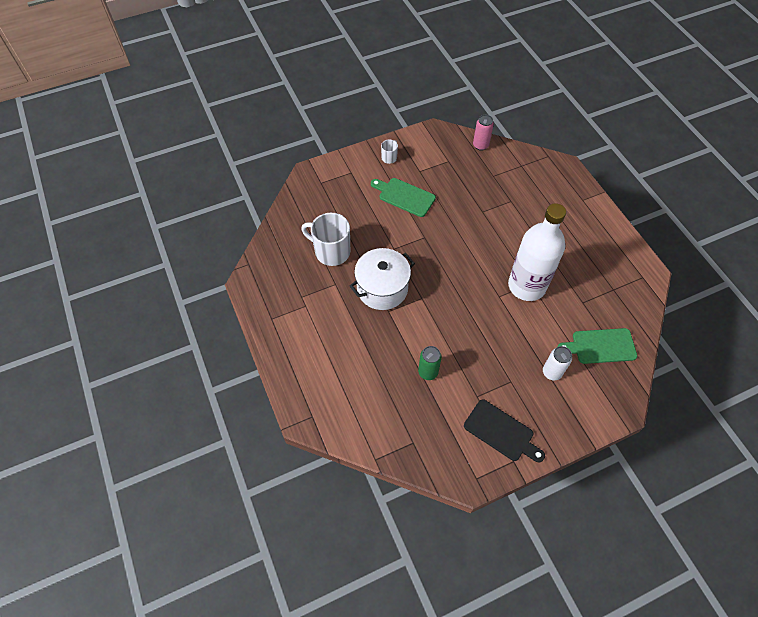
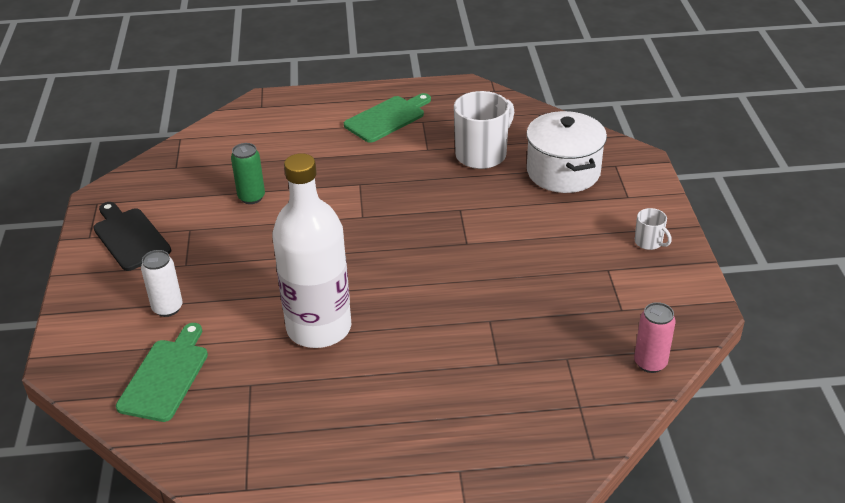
camera: 110 degrees right, 20 degrees down
white pot [350,248,415,310] -> white pot moved to [526,111,607,193]
green cutting board [371,178,436,217] -> green cutting board moved to [344,93,431,143]
black cutting board [464,400,545,462] -> black cutting board turned 90 degrees clockwise [93,202,171,271]

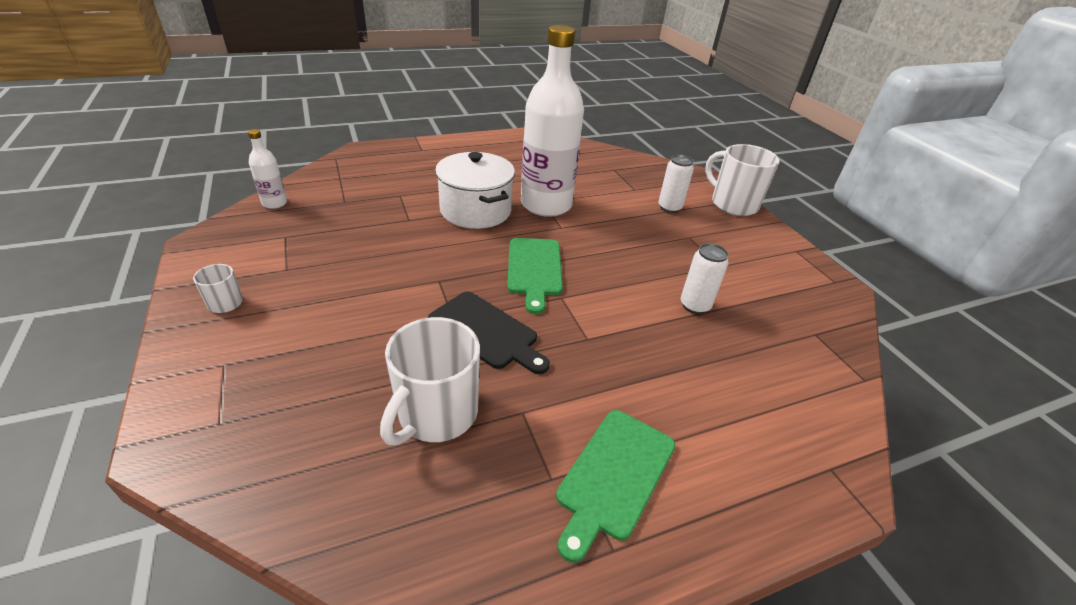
camera: 160 degrees right, 0 degrees up
black cutting board [93,202,171,271] -> black cutting board moved to [428,291,550,374]
green cutting board [116,323,208,422] -> green cutting board moved to [507,238,563,314]
green can [231,143,265,204] -> white can [681,243,729,314]
white pot [526,111,607,193] -> white pot moved to [435,152,515,229]
pink can [634,302,676,373] -> white bottle [248,129,287,209]
none -> white mug [705,144,780,216]

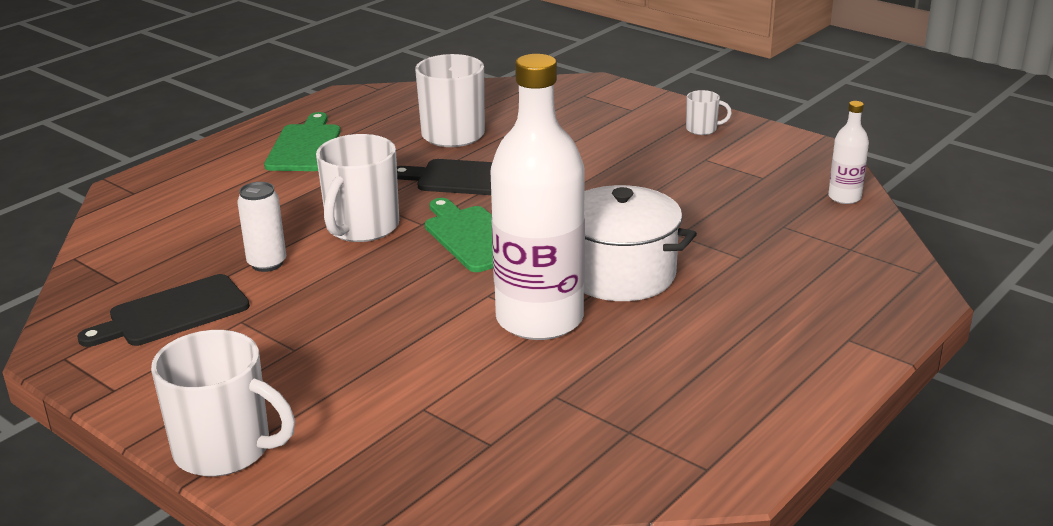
camera: 155 degrees right, 10 degrees down
white can [658,155,694,213] -> none
none -> black cutting board [77,274,250,347]
none -> white mug [316,134,399,242]

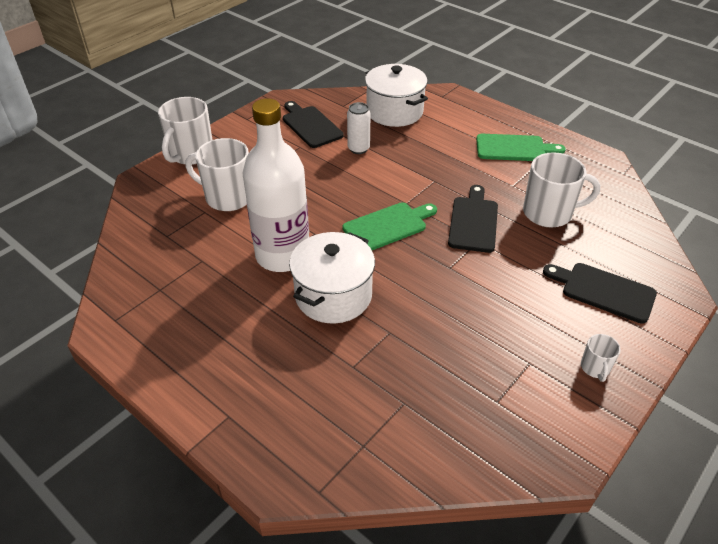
camera: 90 degrees right, 15 degrees up
white mug [316,134,399,242] -> white mug moved to [185,138,249,211]
white bottle [828,101,869,204] -> none
none -> white pot [365,64,428,127]
none -> black cutting board [543,263,657,324]

